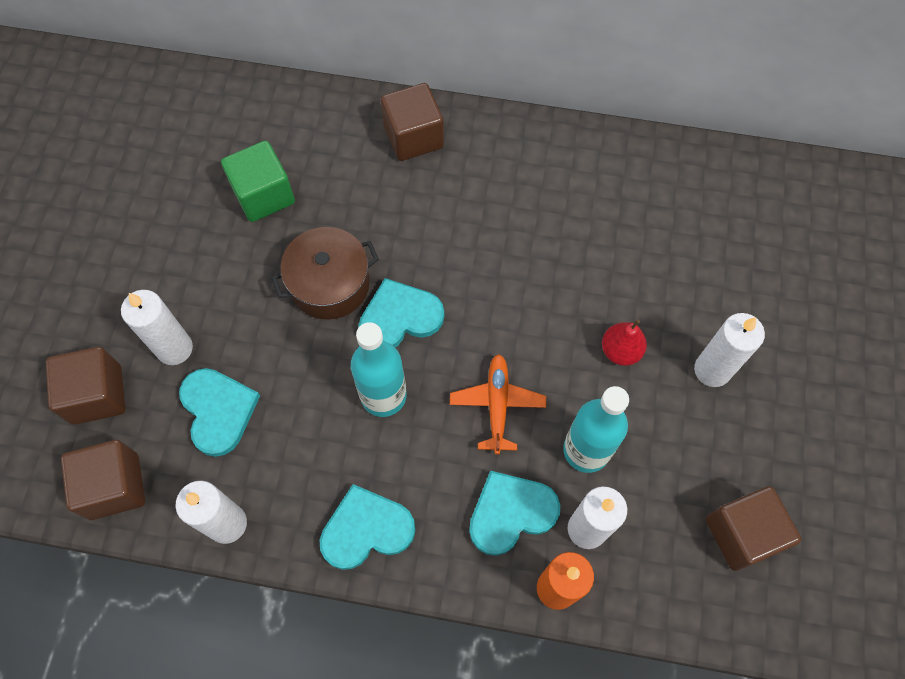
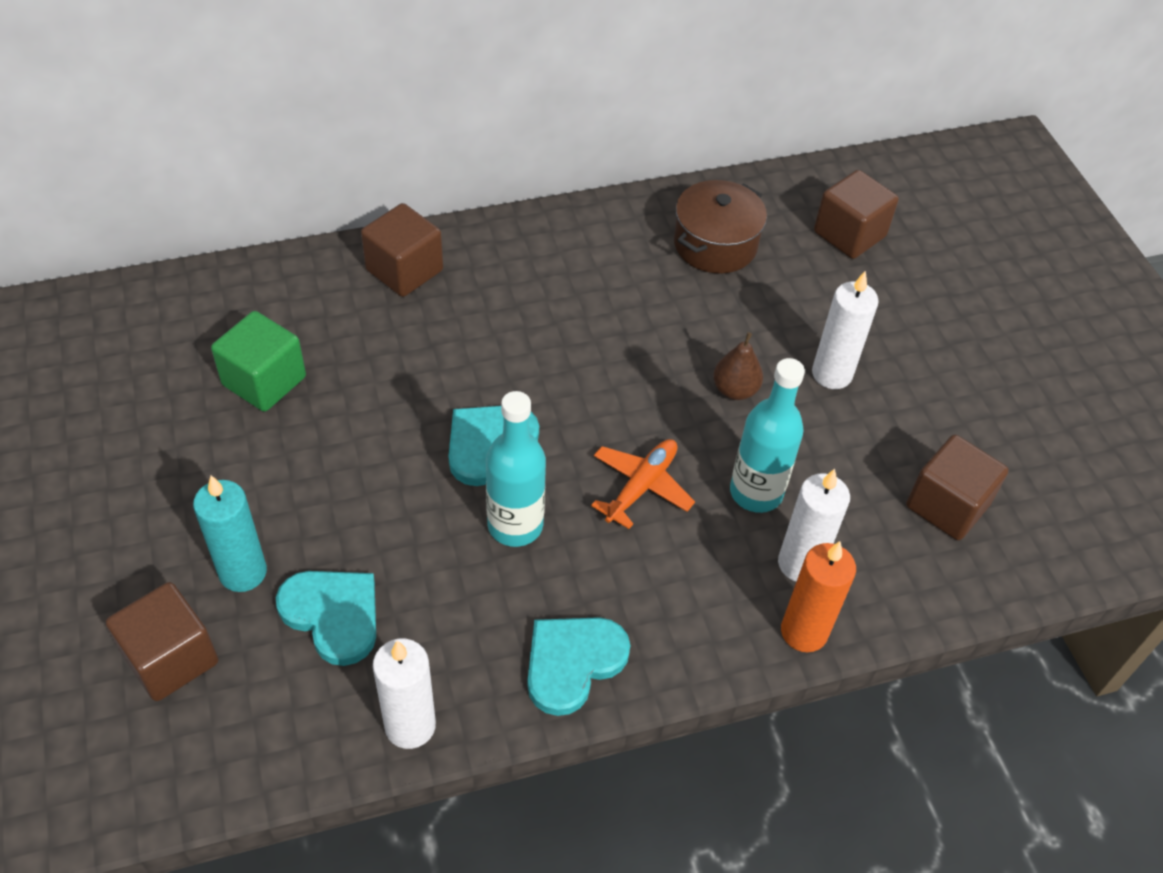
camera: 30 degrees left, 15 degrees down
brown cube [61,440,145,520] -> brown cube moved to [814,170,899,259]
white candle [121,290,193,365] -> turquoise candle [193,475,267,592]
brown pot [271,227,379,320] -> brown pot moved to [674,180,767,273]
orange plane [450,354,546,455] -> orange plane turned 60 degrees clockwise [591,439,695,529]
turquoise heart [469,471,560,556] -> none
red pear [602,319,647,366] -> brown pear [713,332,763,400]

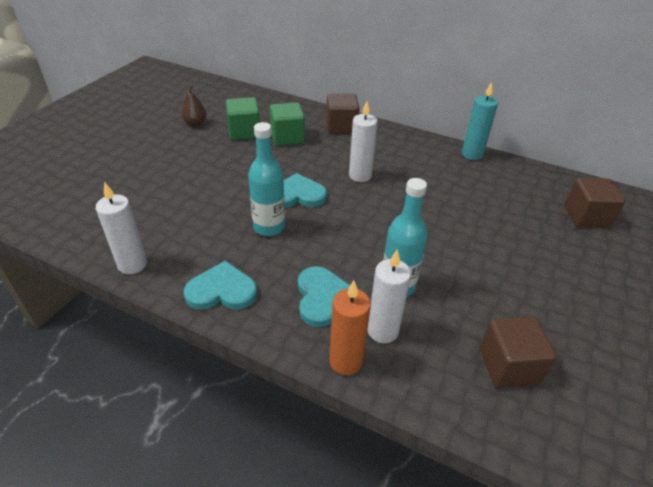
camera: 45 degrees right, 10 degrees down
brown cube [106,582,218,701] -> none
turquoise candle [193,475,267,592] -> turquoise candle moved to [462,82,498,160]
turquoise heart [276,571,376,666] -> turquoise heart moved to [298,266,350,327]
orange plane [591,439,695,529] -> none
brown pot [674,180,767,273] -> none
brown pear [713,332,763,400] -> brown pear moved to [182,86,206,126]
white candle [812,270,879,389] -> white candle moved to [349,101,378,182]
none -> green cube [270,102,305,146]

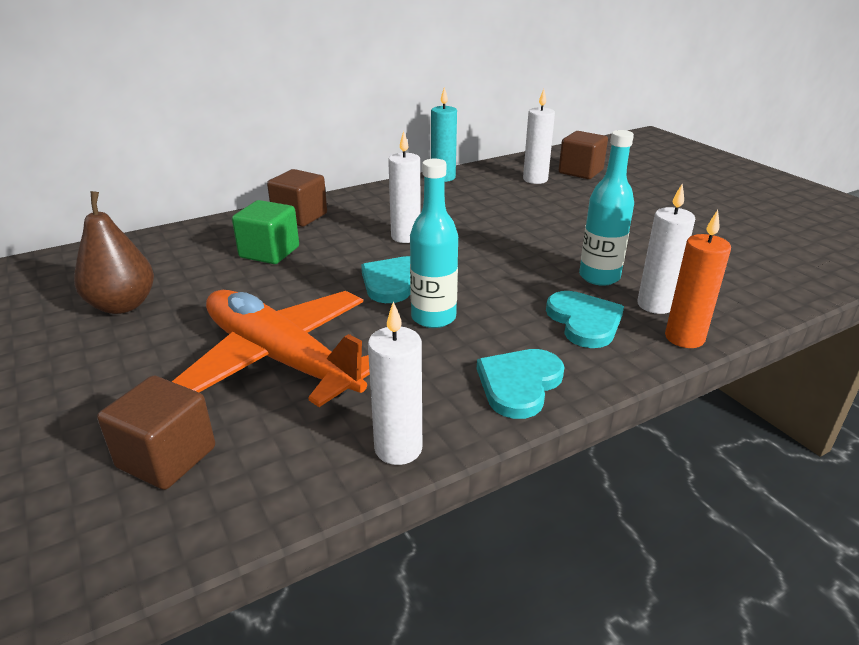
camera: 55 degrees left, 10 degrees down
brown pear [182,86,206,126] -> brown pear [74,191,154,314], size x1.69
green cube [226,97,260,140] -> none
turquoise heart [298,266,350,327] -> turquoise heart turned 45 degrees clockwise [546,291,624,348]
brown cube [479,317,556,388] -> brown cube moved to [97,375,215,490]
none -> orange plane [172,290,370,407]
none -> white candle [523,89,555,184]

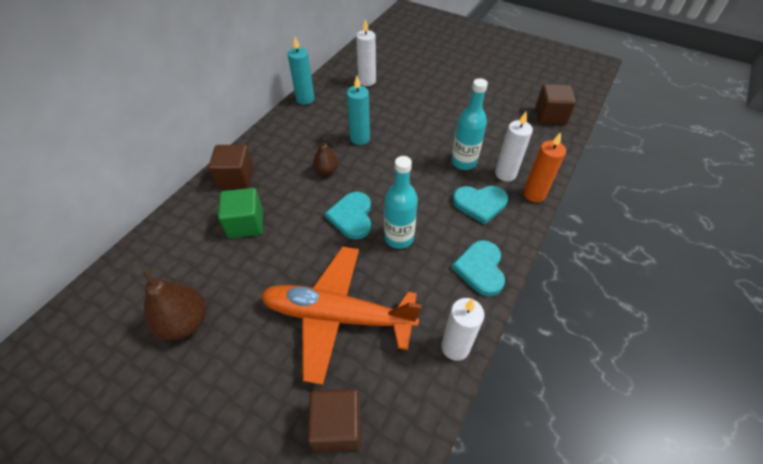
camera: 30 degrees left, 20 degrees up
white candle [388,131,421,243] -> brown pear [313,138,339,175]
turquoise heart [546,291,624,348] -> turquoise heart turned 135 degrees clockwise [453,186,508,224]
brown cube [559,131,608,179] -> brown cube moved to [535,84,576,125]
none -> turquoise candle [347,76,370,145]

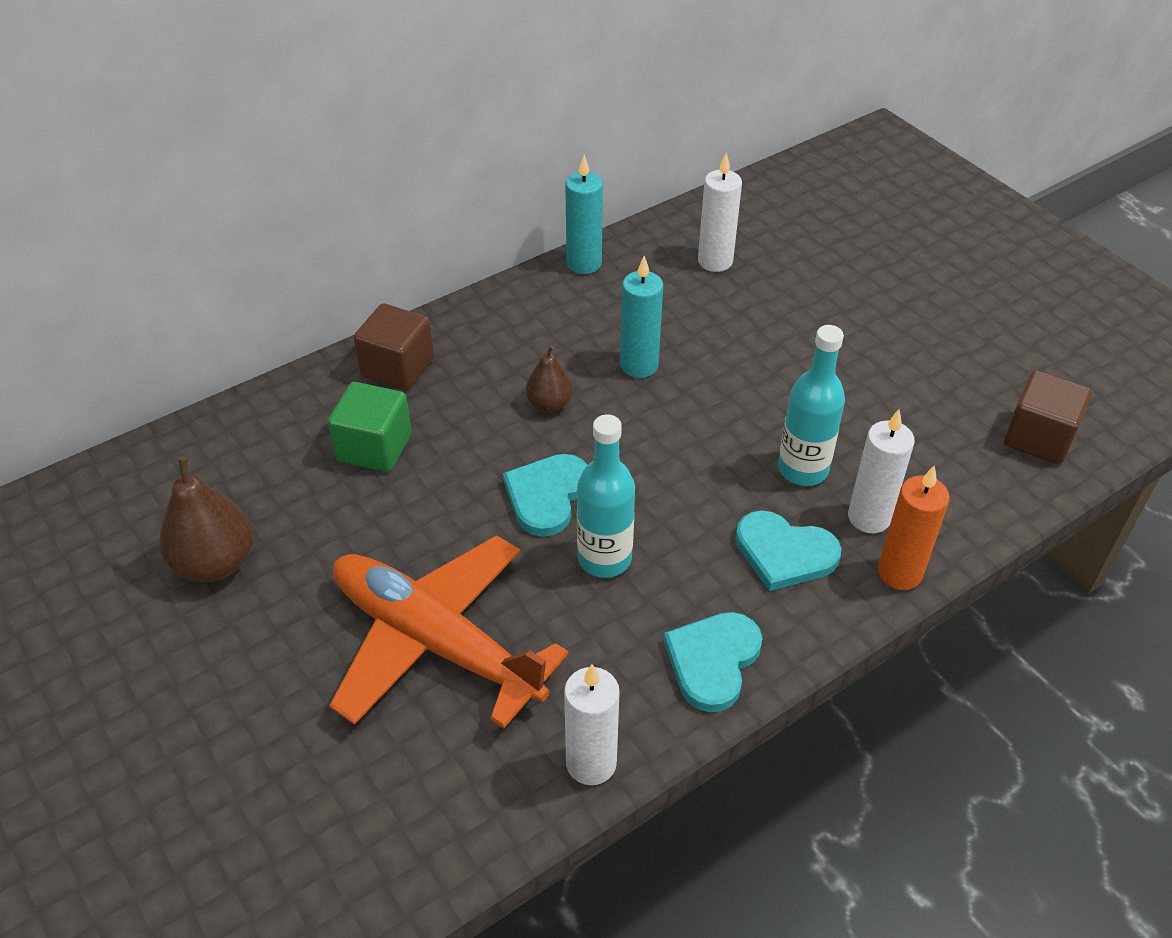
camera: 25 degrees right, 5 degrees down
brown cube [307,389,361,452] -> none

